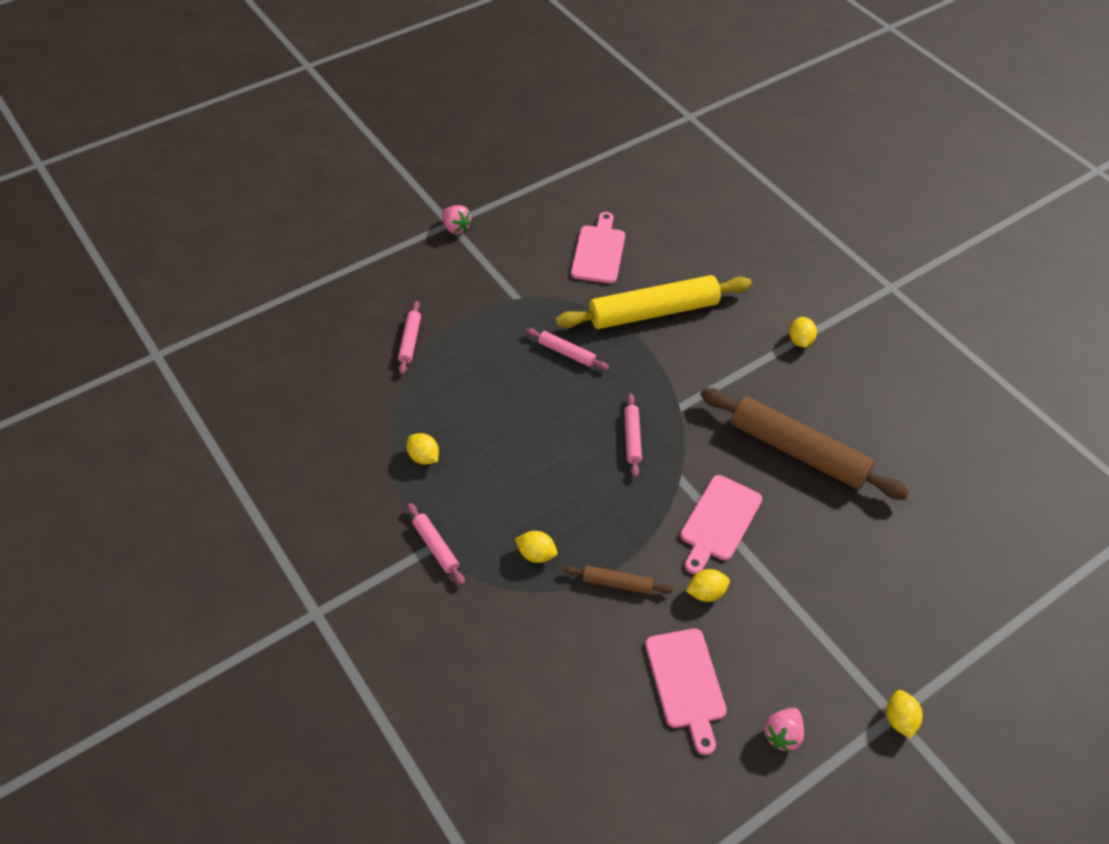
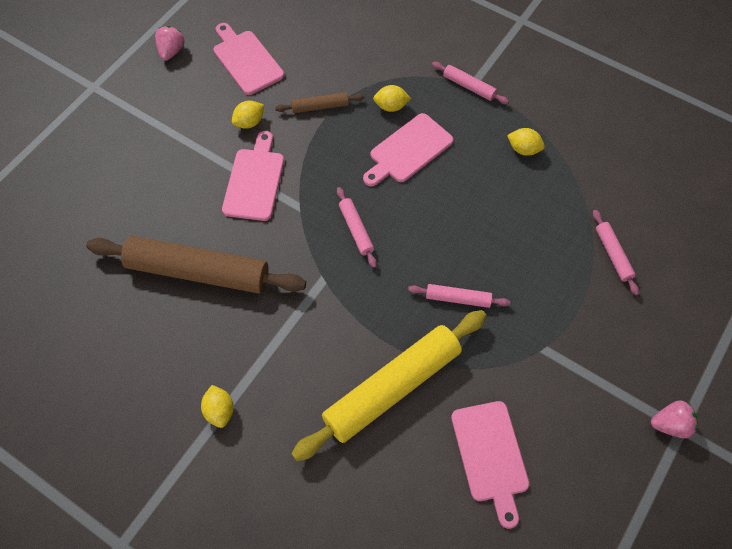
camera: 160 degrees right, 10 degrees up
pink strawberry [442,205,472,234] -> pink strawberry turned 150 degrees clockwise [651,400,698,438]
yellow lemon [886,690,923,739] -> none
none -> pink cutting board [363,113,453,186]

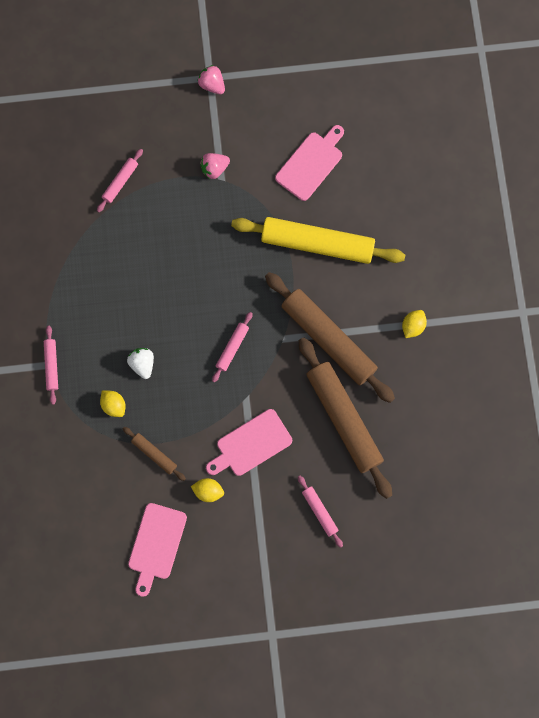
camera: 130 degrees left, 15 degrees up
pink strawberry [155,26,185,61] -> pink strawberry moved to [200,153,230,179]
pink cutting board [363,113,453,186] -> white strawberry [127,348,154,379]
pink rolling pin [408,284,510,308] -> pink rolling pin moved to [298,476,343,548]
yellow lemon [507,128,545,156] -> none
none -> brown rolling pin [265,272,395,403]

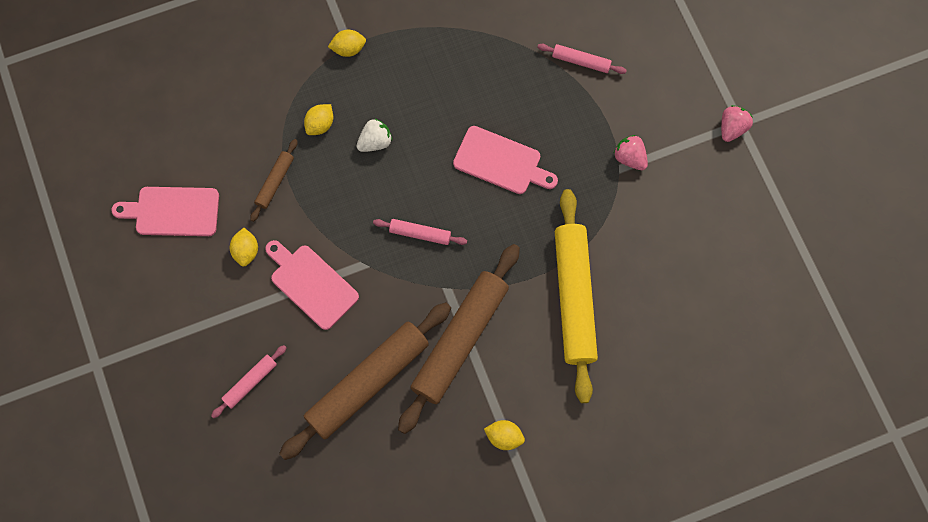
camera: 75 degrees right, 5 degrees down
pink rolling pin [44,326,58,405] -> yellow lemon [328,30,366,57]
pink cutting board [275,125,344,201] -> pink cutting board moved to [453,126,558,194]

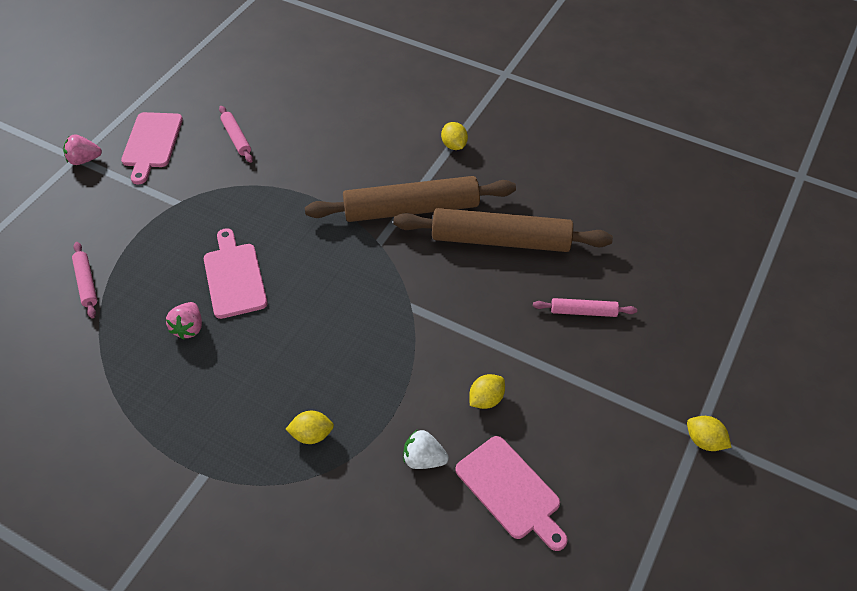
camera: 130 degrees left, 20 degrees down
brown rolling pin [250,139,297,222] -> none
pink cutting board [265,240,359,330] -> pink cutting board moved to [121,112,183,184]
yellow lemon [328,30,366,57] -> yellow lemon moved to [687,416,732,451]
white strawberry [357,119,392,152] -> white strawberry moved to [403,430,449,469]
pink rolling pin [373,219,467,245] -> pink rolling pin moved to [219,106,253,163]
yellow rolling pin [555,189,598,403] -> none
pink strawberry [613,135,648,170] -> pink strawberry moved to [166,302,202,340]

